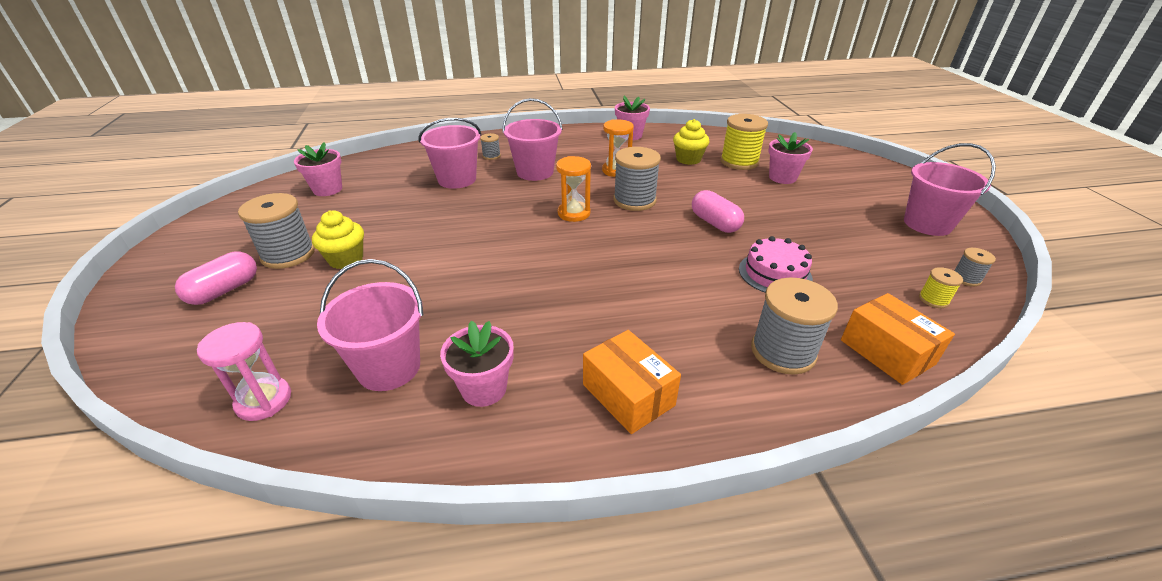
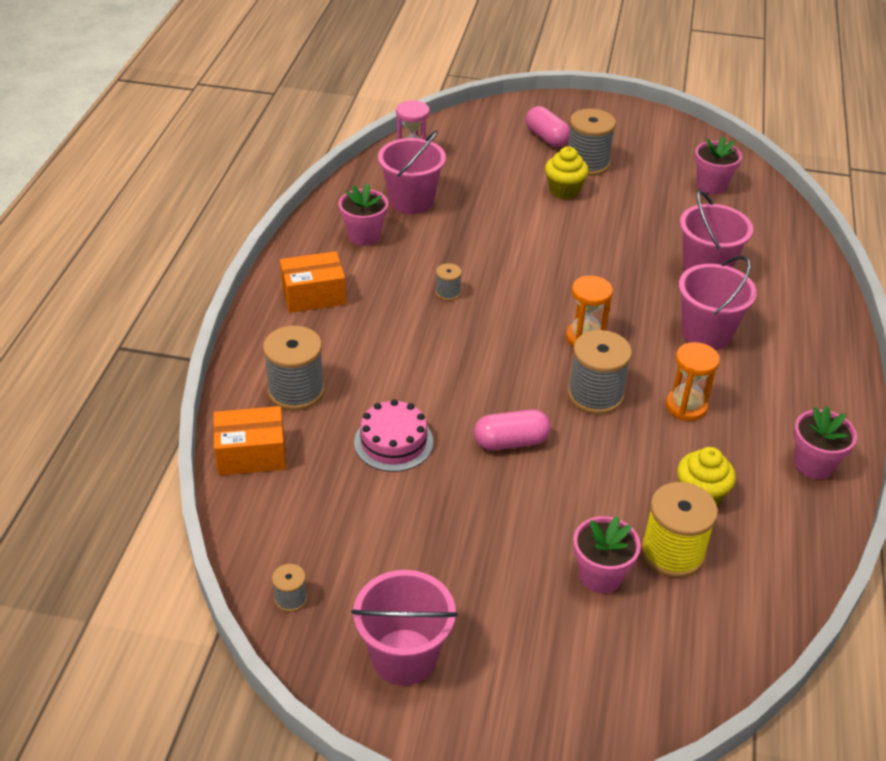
camera: 110 degrees right, 5 degrees up
grey spool [480,133,501,160] -> grey spool moved to [436,263,462,301]
yellow spool [919,267,963,308] -> none

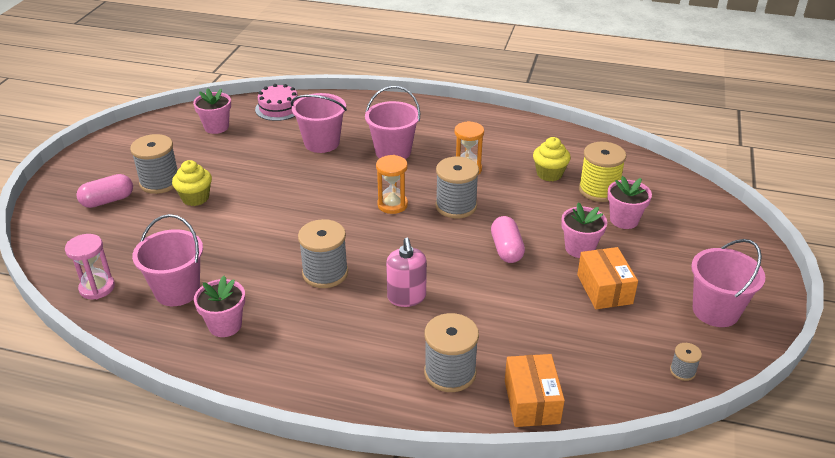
camera: 85 degrees left, 5 degrees down
orange box [280,251,346,313] -> orange box moved to [577,247,638,309]
pink cake [354,399,433,472] -> pink cake moved to [255,84,298,121]
grey spool [436,263,462,301] -> grey spool [298,219,348,288], size x2.05
pink flower pot [794,406,857,479] -> pink flower pot moved to [561,203,607,258]
none -> pink soap dispenser [386,238,427,307]

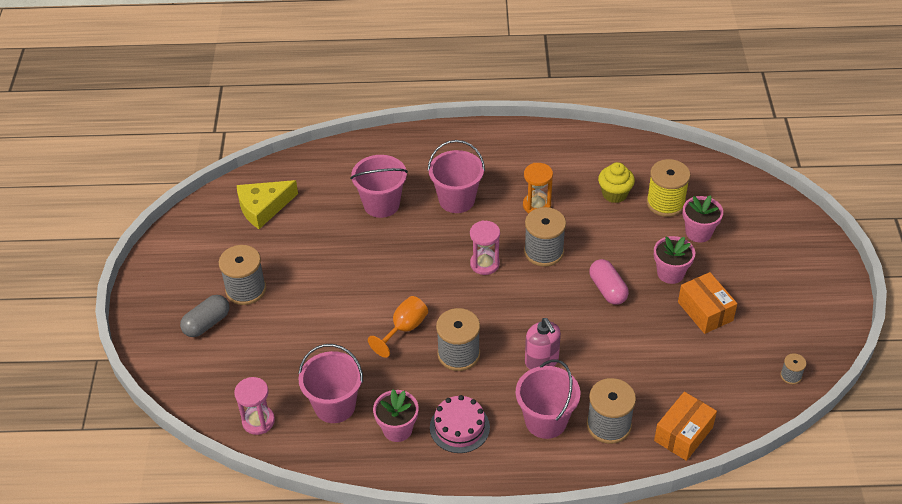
camera: 15 degrees left, 10 degrees up
pink capsule [77,174,133,208] -> grey capsule [180,295,230,337]
yellow cupcake [172,160,212,206] -> none
pink flower pot [193,88,231,134] -> yellow cheese [237,180,298,229]
pink cake [255,84,298,121] -> pink cake moved to [430,395,490,453]
orange hourglass [376,155,408,214] -> pink hourglass [470,220,500,275]
orange box [505,354,565,427] -> orange box turned 60 degrees clockwise [654,392,717,461]
pink bucket [691,239,765,327] -> pink bucket moved to [516,359,580,439]
none -> orange goblet [368,296,428,358]

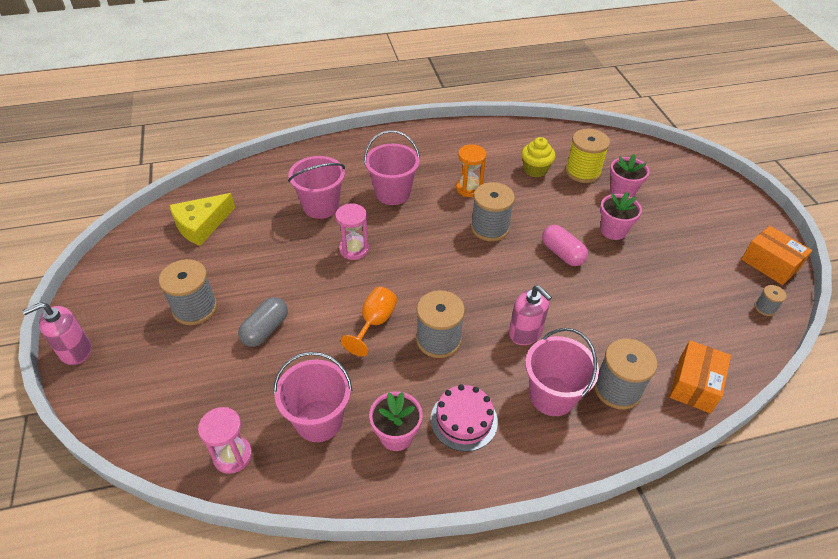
camera: 15 degrees left, 0 degrees up
grey capsule [180,295,230,337] -> grey capsule moved to [238,297,288,347]
pink hourglass [470,220,500,275] -> pink hourglass moved to [335,204,369,260]
orange box [678,272,738,334] -> orange box moved to [741,226,812,285]
none -> pink soap dispenser [22,302,91,365]

